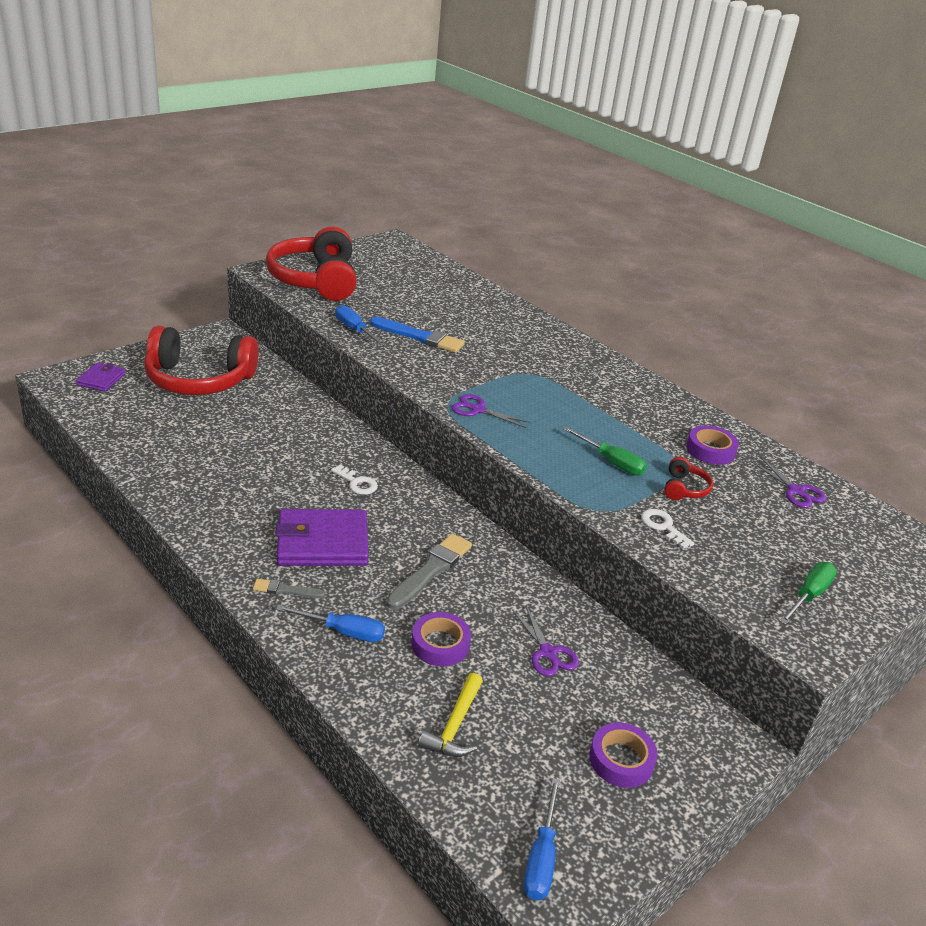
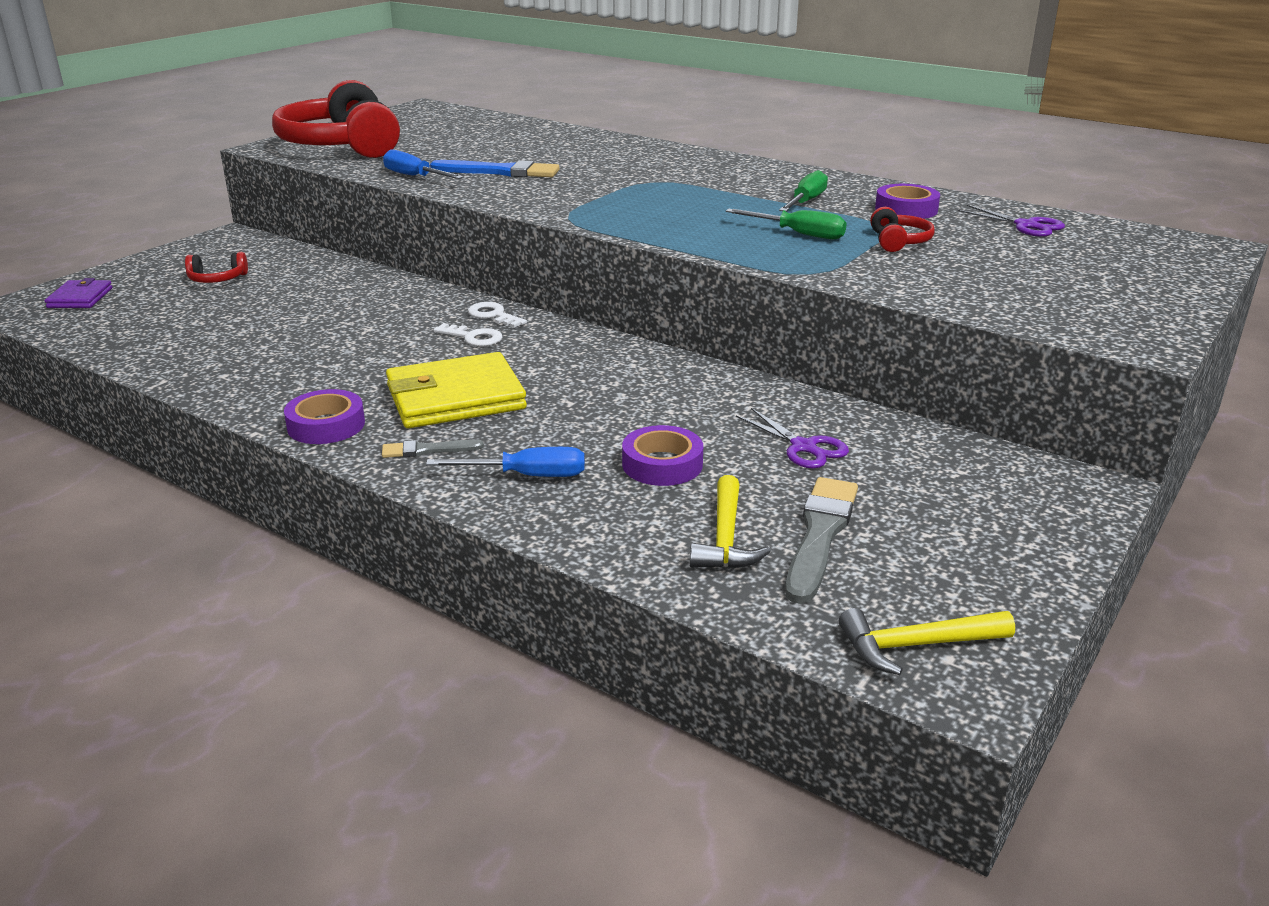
camera: 10 degrees left, 5 degrees down
red headphones [144,326,259,395] -> red headphones [185,252,248,283], size x0.40
purple wallet [275,509,369,566] -> yellow wallet [386,352,527,428]
grey brush [386,533,472,610] -> grey brush moved to [785,477,858,604]
purple scissors [451,394,531,428] -> none
blue screwdriver [524,778,560,900] -> yellow hammer [839,608,1015,675]
purple tape [589,722,657,788] -> purple tape moved to [284,389,365,444]
white key [641,509,695,549] -> white key moved to [468,302,527,328]
green screwdriver [779,562,837,625] -> green screwdriver moved to [779,170,828,211]

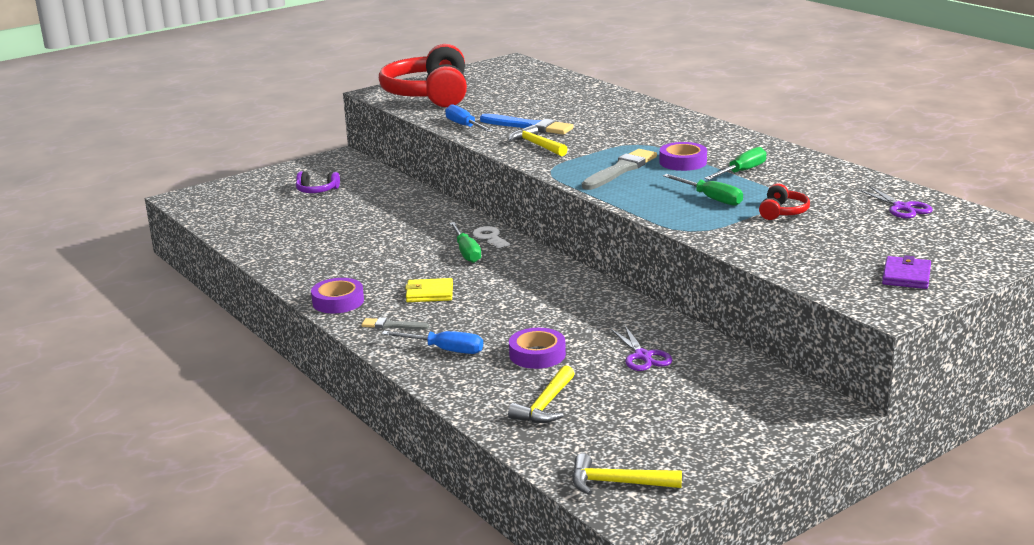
camera: 20 degrees right, 5 degrees down
purple wallet [45,278,112,308] -> purple wallet moved to [882,255,931,289]
red headphones [185,252,248,283] -> purple headphones [296,171,340,193]
yellow wallet [386,352,527,428] -> yellow wallet [405,278,453,302], size x0.53
white key [433,323,502,346] -> green screwdriver [449,222,481,263]
grey brush [785,477,858,604] -> grey brush moved to [582,149,657,190]
purple tape [875,184,940,219] -> purple tape moved to [660,142,707,171]
none -> yellow hammer [509,125,568,156]

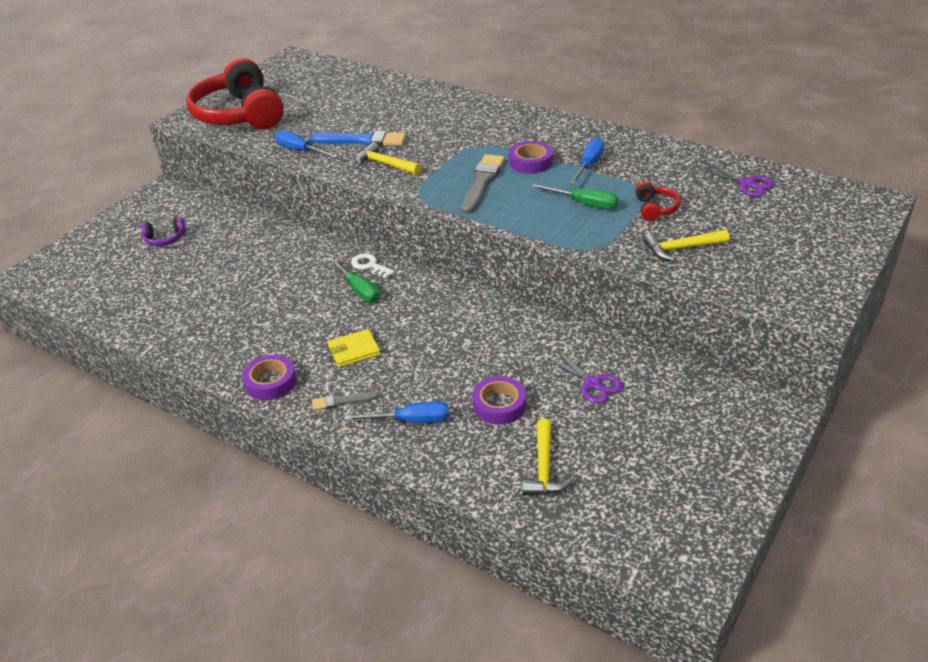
camera: 20 degrees left, 15 degrees up
yellow hammer [572,453,682,495] -> yellow hammer moved to [643,230,729,261]
green screwdriver [704,147,766,180] -> blue screwdriver [570,138,604,184]
purple wallet [882,255,931,289] -> none

